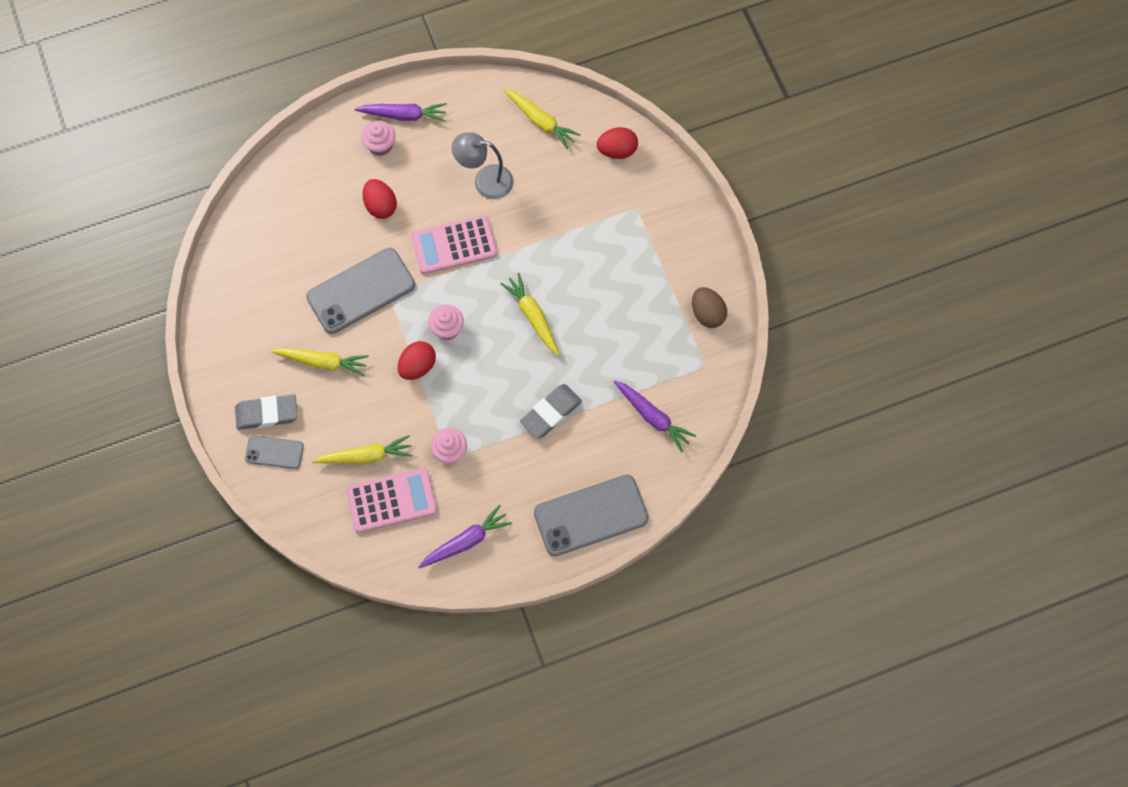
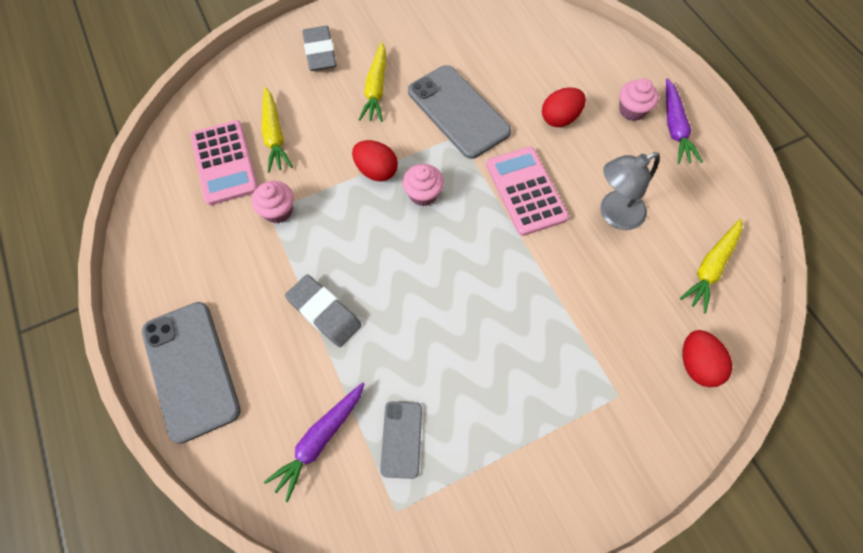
camera: 85 degrees right, 5 degrees down
grey phone [245,435,304,469] -> grey phone moved to [380,401,422,479]
purple carrot [419,505,512,568] -> none
grey lamp [451,133,513,199] -> grey lamp turned 120 degrees counterclockwise [600,152,660,230]
yellow carrot [500,273,560,356] -> none
brown egg [692,287,727,328] -> none

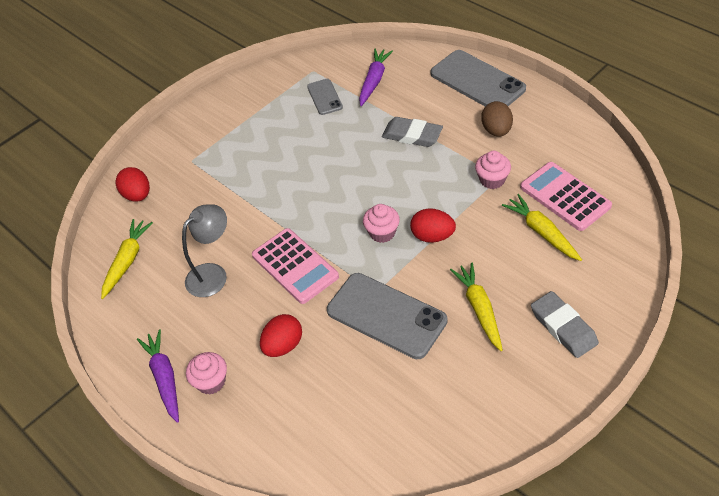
camera: 165 degrees right, 15 degrees down
none -> brown egg [481,101,513,137]

